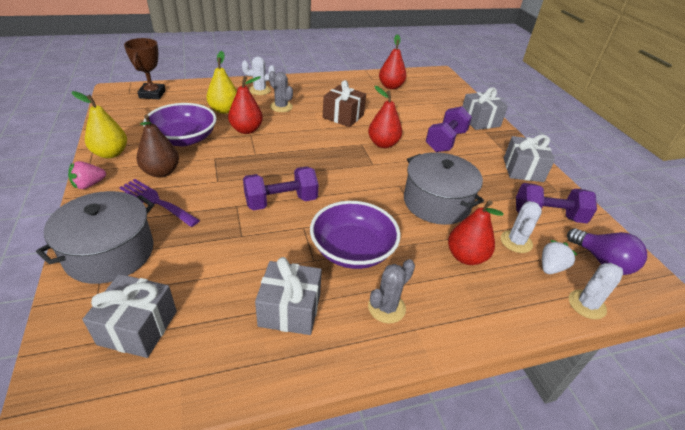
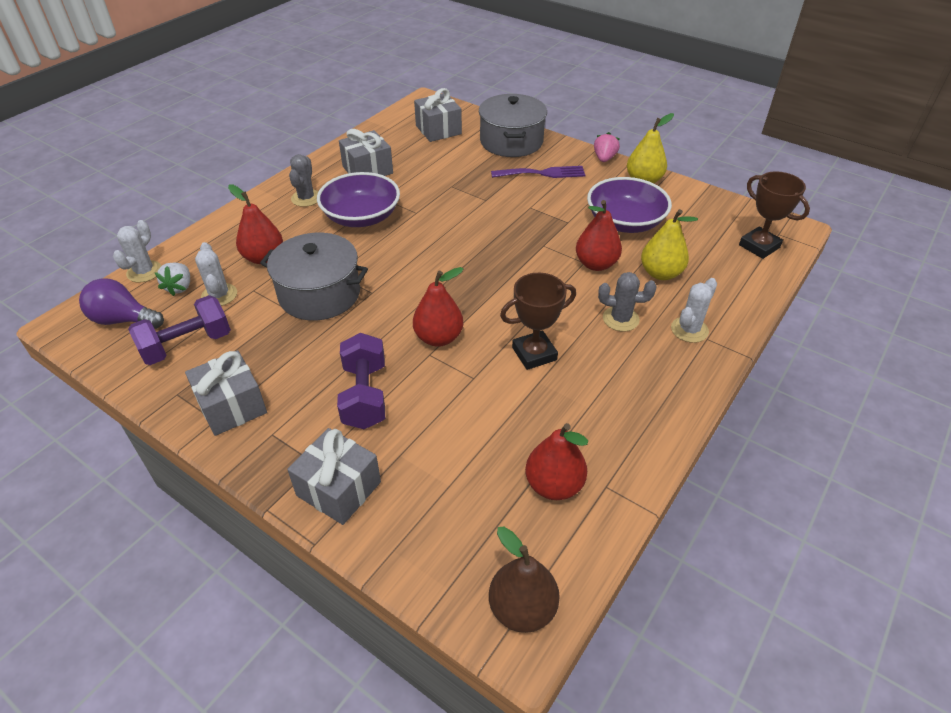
camera: 145 degrees right, 5 degrees up
brown pear [137,114,179,178] -> brown pear moved to [489,527,560,633]
purple dumbbell [243,167,319,211] -> none
brown gift [323,80,366,127] -> brown trophy [500,273,576,370]

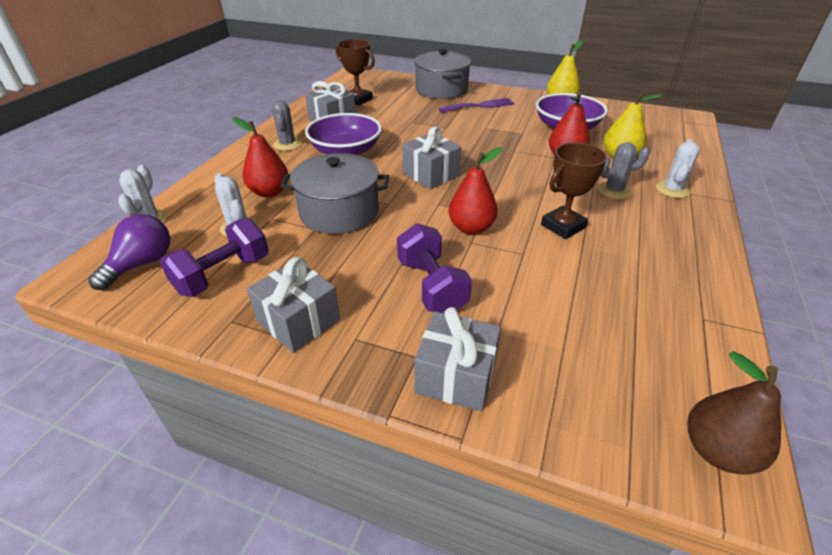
camera: 15 degrees left, 5 degrees down
purple light bulb [79,278,164,329] -> purple light bulb turned 120 degrees clockwise [88,214,170,290]
white strawberry [155,263,190,296] -> none
grey gift [414,88,462,142] -> grey gift moved to [402,127,462,189]
red pear [525,423,588,500] -> none
pink strawberry [594,132,620,162] -> none
brown trophy [739,171,810,259] -> brown trophy moved to [336,39,375,105]

